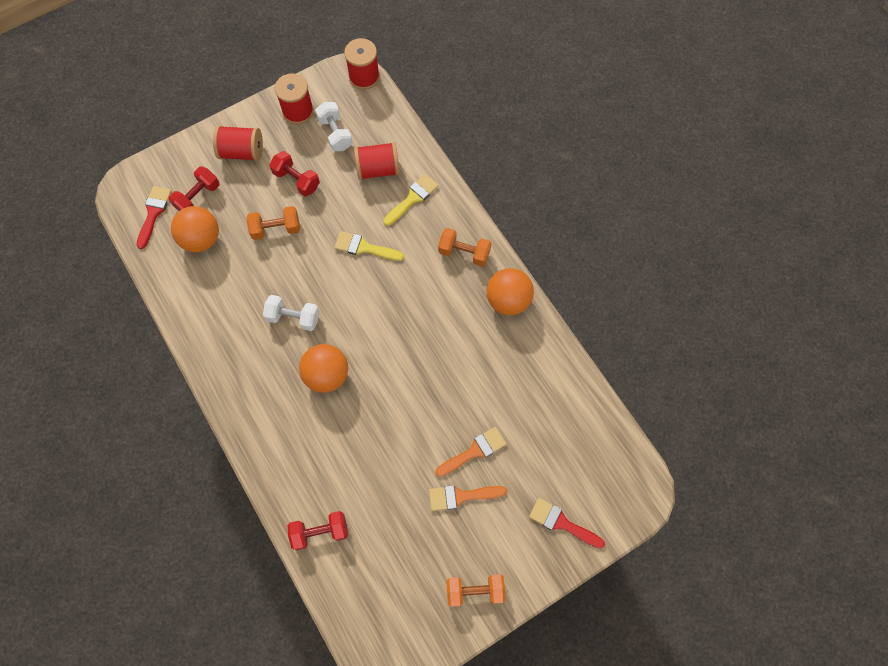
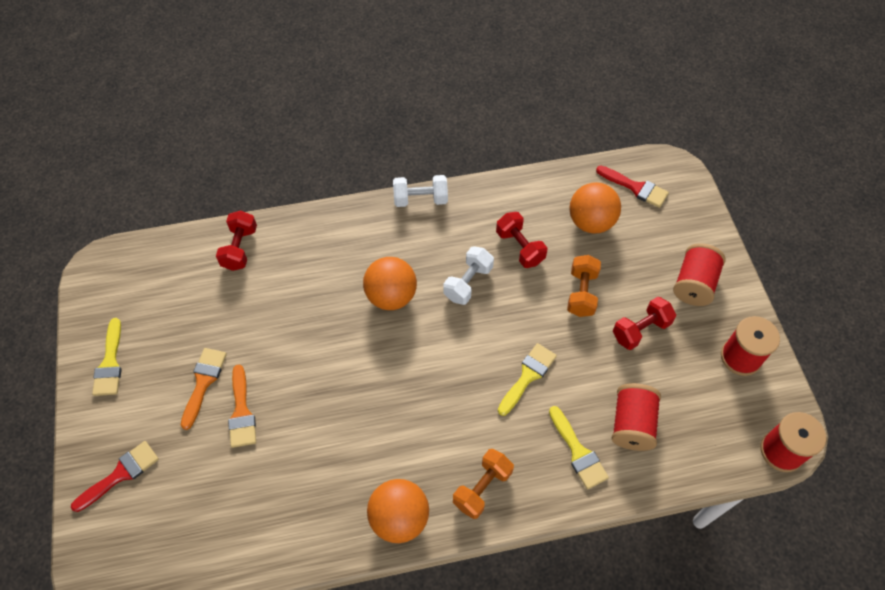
camera: 110 degrees right, 10 degrees down
red dumbbell [169,166,220,211] -> red dumbbell moved to [496,212,547,268]
white dumbbell [315,102,353,151] -> white dumbbell moved to [393,175,448,207]
orange dumbbell [446,574,506,607] -> yellow brush [92,318,122,396]

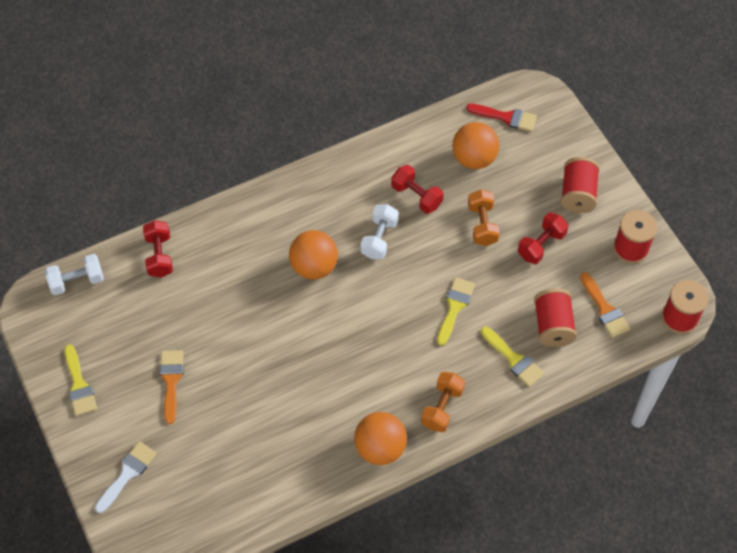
camera: 15 degrees left, 0 degrees up
red brush [71,441,159,512] -> white brush [95,441,157,513]
orange brush [228,364,256,448] -> orange brush moved to [580,272,630,338]
white dumbbell [393,175,448,207] -> white dumbbell moved to [45,254,104,295]

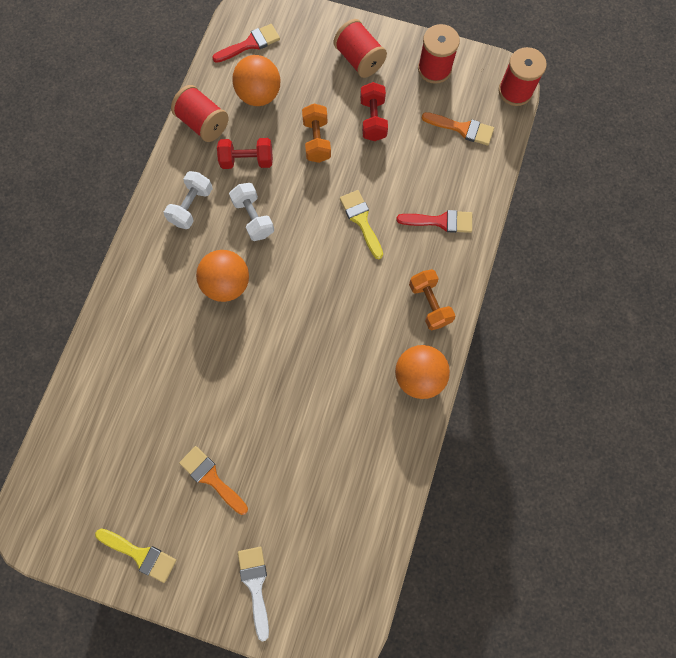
camera: 45 degrees left, 15 degrees up
white dumbbell [45,254,104,295] -> white dumbbell moved to [164,171,213,229]
red dumbbell [143,220,173,277] -> none
orange dumbbell [468,190,500,246] -> orange dumbbell turned 45 degrees clockwise [302,104,331,163]
yellow brush [481,326,544,387] -> red brush [396,210,472,233]
red spool [534,288,577,347] -> red spool moved to [171,85,228,142]

